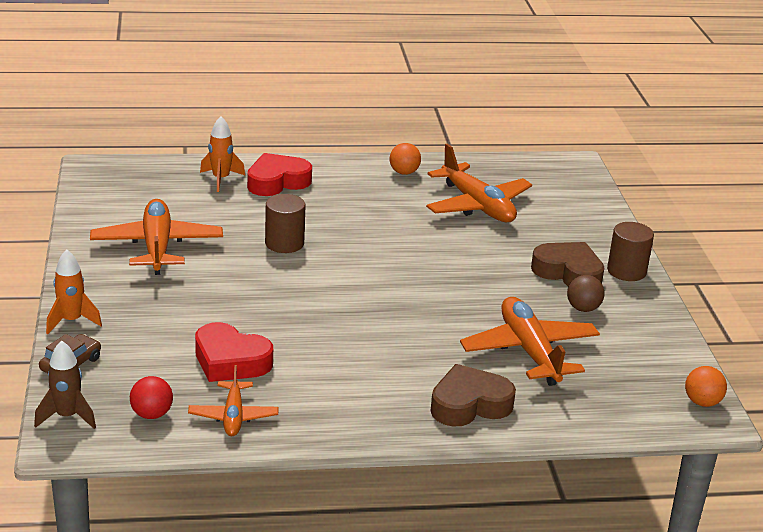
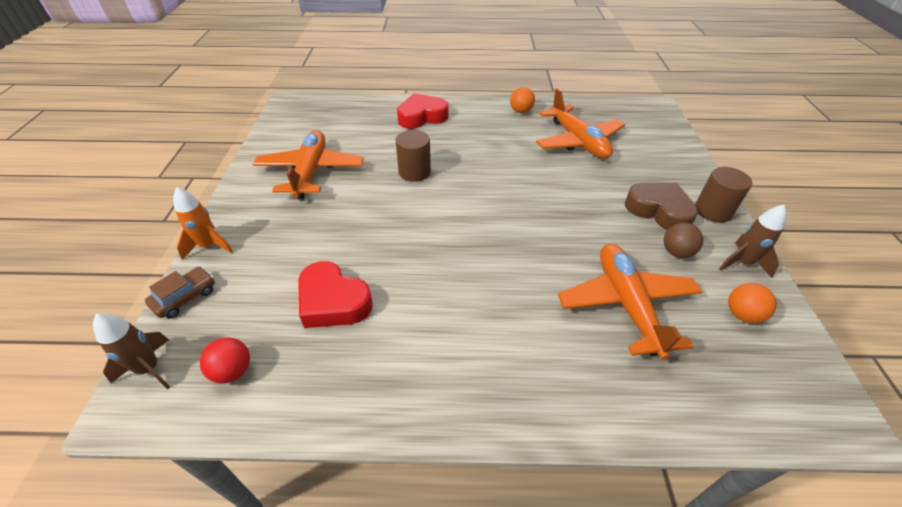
camera: 10 degrees right, 15 degrees up
orange plane [188,365,278,436] -> none
orange rocket [200,116,245,192] -> none
brown heart [430,364,516,426] -> none
orange ball [685,366,727,407] -> orange ball moved to [728,283,777,324]
none -> brown rocket [719,205,787,278]

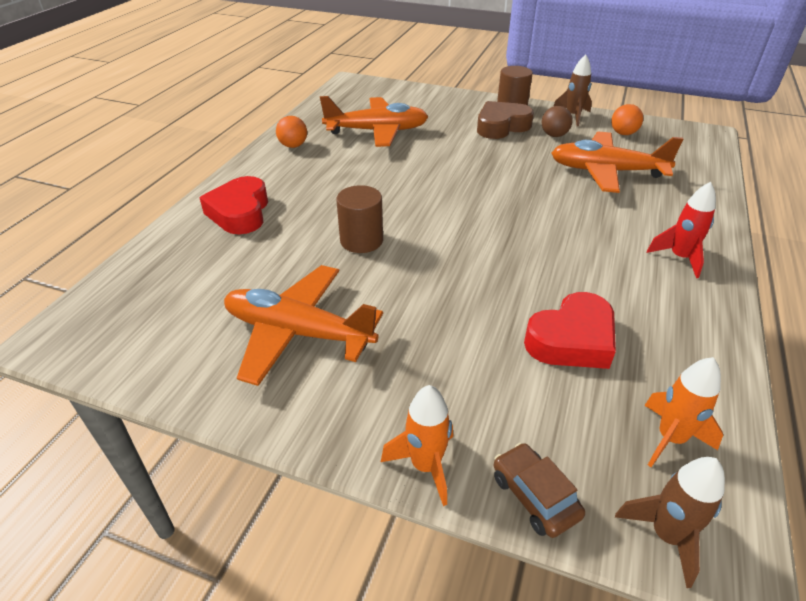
camera: 70 degrees left, 5 degrees down
red ball [200,337,250,384] -> orange rocket [644,357,723,467]
none -> red rocket [647,182,716,278]

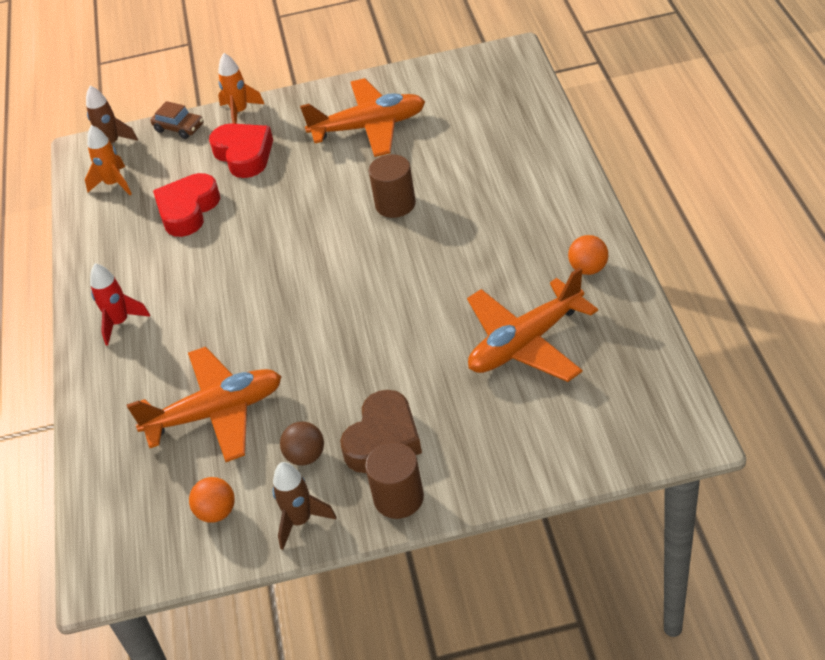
camera: 155 degrees right, 5 degrees up
red heart [199,176,268,234] -> red heart moved to [209,123,273,178]

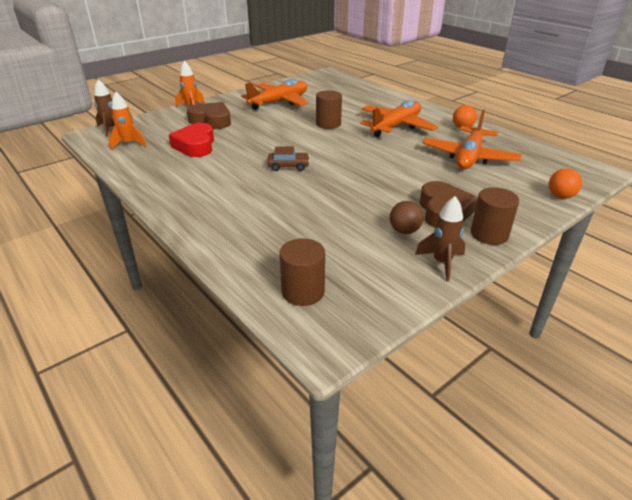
camera: 35 degrees left, 10 degrees down
red rocket [90,263,150,346] -> none
orange plane [127,346,282,462] -> orange plane moved to [360,100,438,137]
brown car [151,101,203,139] -> brown car moved to [267,146,310,171]
orange ball [189,477,235,523] -> orange ball moved to [549,169,582,199]
red heart [209,123,273,178] -> brown heart [187,102,231,129]
none -> brown cylinder [279,238,325,306]

